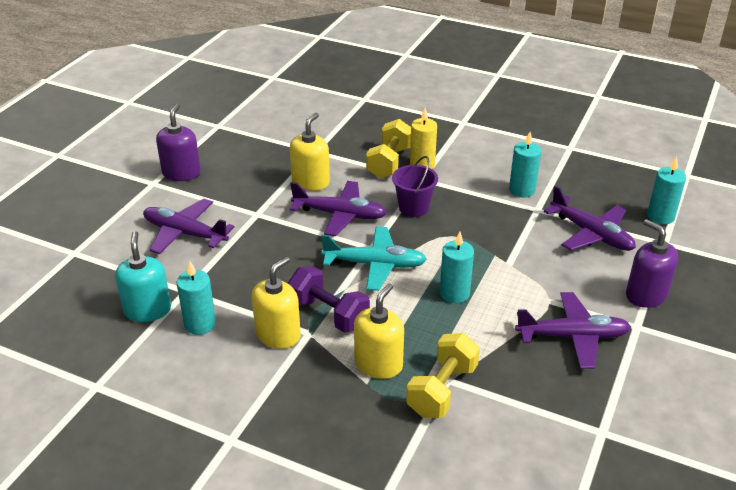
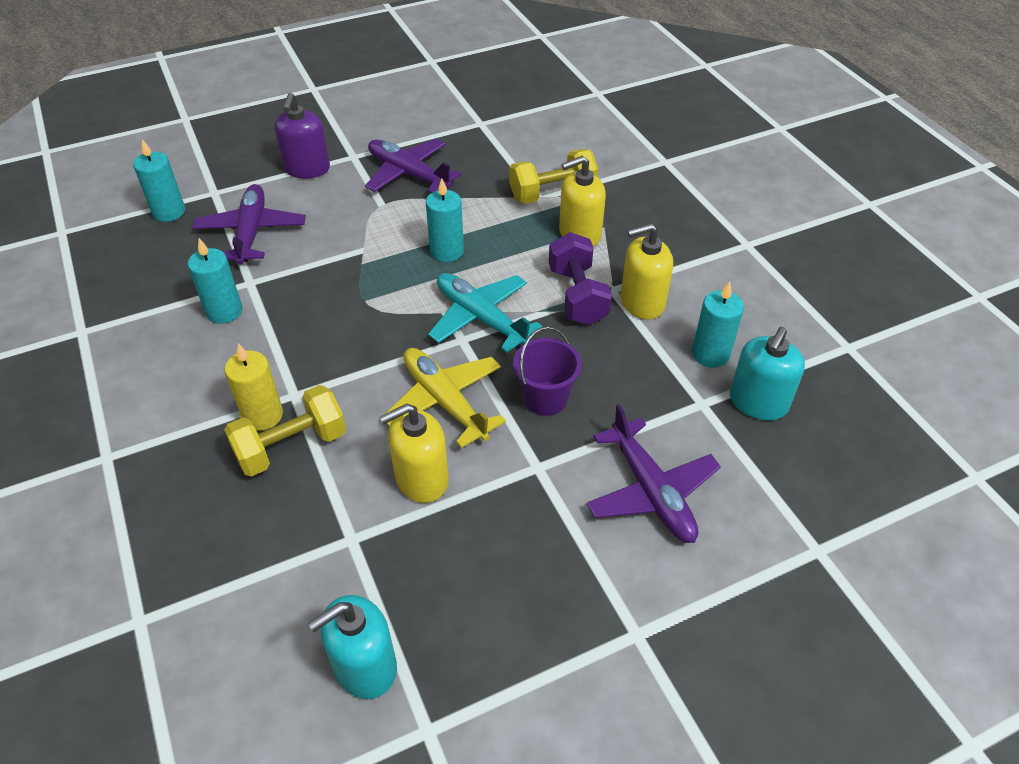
camera: 140 degrees left, 10 degrees up
purple soap dispenser [156,104,201,181] -> none
purple plane [290,181,387,236] -> yellow plane [385,348,506,448]
purple bucket [392,156,438,217] -> purple bucket moved to [513,326,582,416]
none -> turquoise soap dispenser [308,595,397,699]

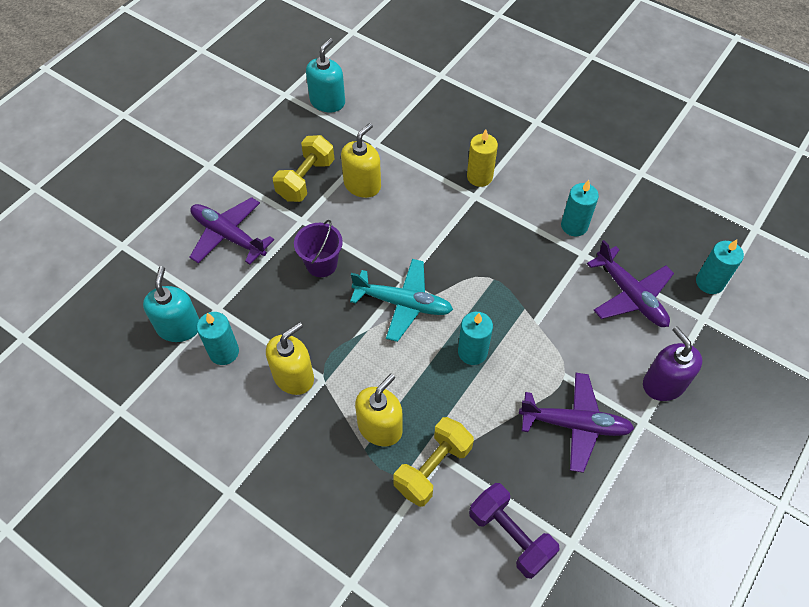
camera: 150 degrees right, 10 degrees up
yellow dumbbell [224,385,346,477] -> yellow dumbbell moved to [273,135,334,202]
yellow plane [385,348,506,448] -> none
purple dumbbell [549,232,612,325] -> purple dumbbell moved to [469,483,560,579]

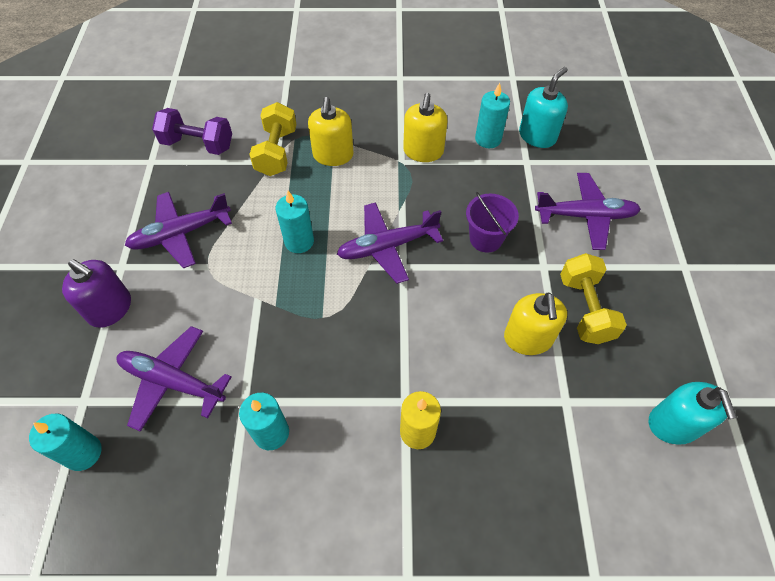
camera: 145 degrees right, 0 degrees up
turquoise soap dispenser [143,266,199,342] -> turquoise soap dispenser turned 105 degrees counterclockwise [519,67,568,148]
turquoise plane [350,259,453,342] -> purple plane [337,202,443,284]

